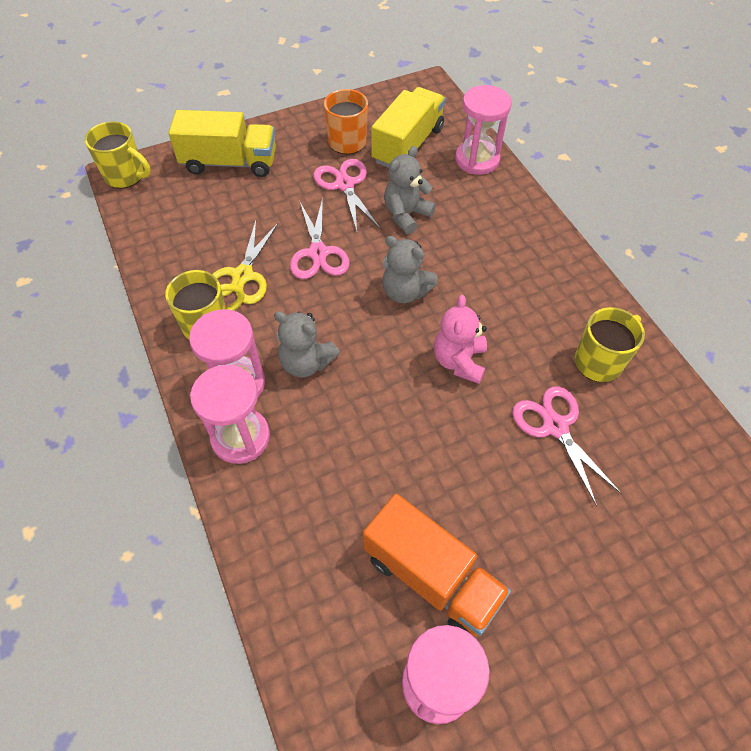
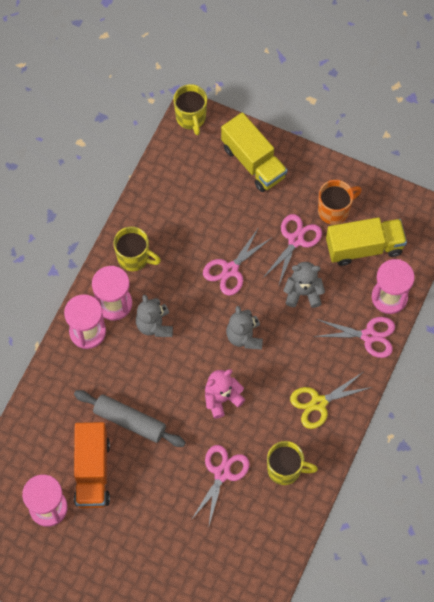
camera: 50 degrees right, 10 degrees up
yellow scissors [213,221,279,304] -> yellow scissors moved to [290,372,372,429]
none -> grey rolling pin [74,390,186,447]
none -> pink scissors [314,317,395,358]

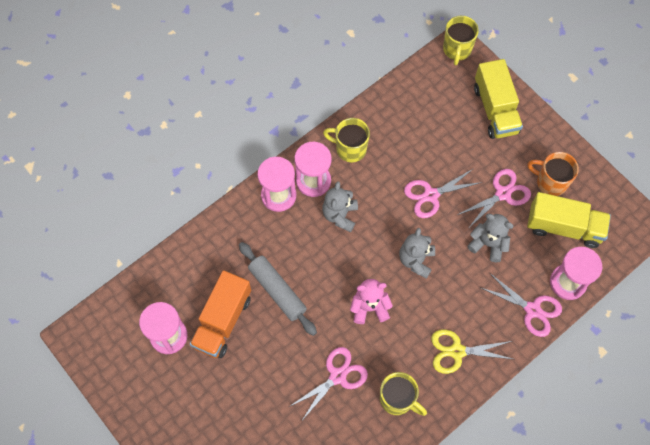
camera: 25 degrees right, 0 degrees up
yellow mug [113,227,161,271] -> yellow mug turned 150 degrees clockwise [323,118,370,162]
orange mug [318,180,362,225] -> orange mug turned 150 degrees counterclockwise [527,152,579,196]

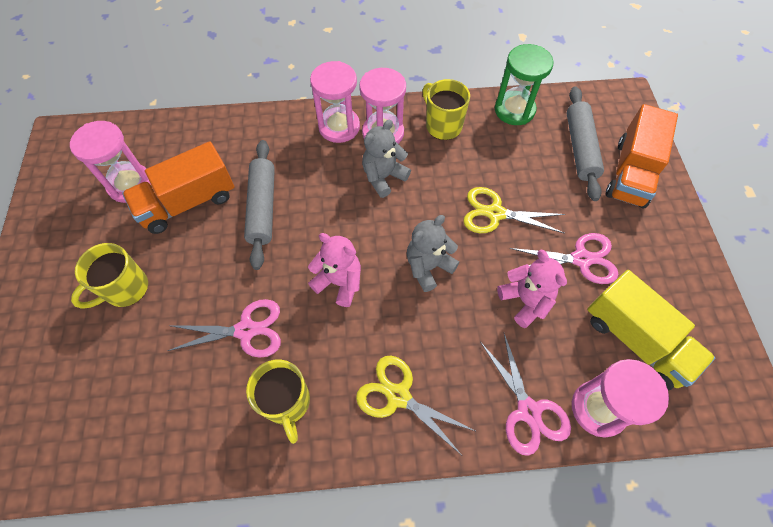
camera: 35 degrees right, 5 degrees down
pink scissors [404,168,483,218] -> yellow scissors [463,187,565,234]
yellow mug [443,16,479,65] -> yellow mug moved to [71,243,148,309]
grey teddy bear [467,214,513,262] -> pink teddy bear [497,250,567,328]
yellow truck [474,59,523,139] -> orange truck [606,104,678,208]
orange mug [527,152,579,196] -> none
none -> green hourglass [495,44,554,125]
none -> grey rolling pin [566,86,604,201]

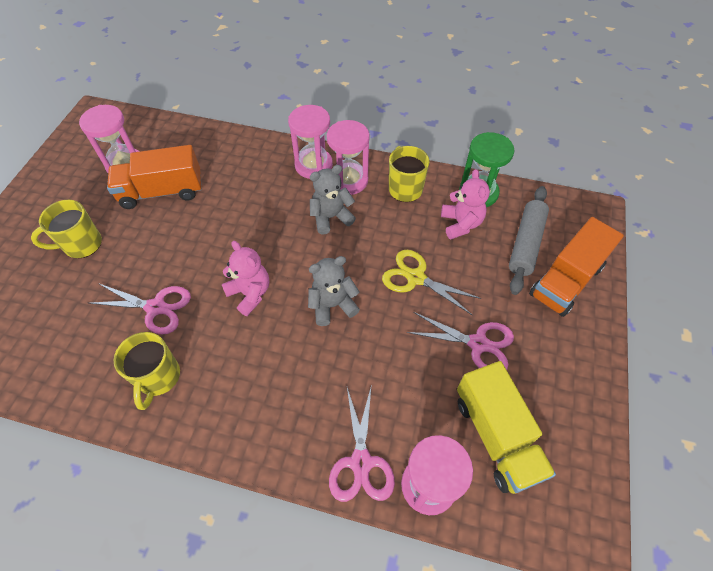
camera: 20 degrees right, 5 degrees down
grey rolling pin [244,140,275,270] -> none
yellow scissors [356,356,475,454] -> none
pink teddy bear [497,250,567,328] -> pink teddy bear moved to [441,169,490,239]

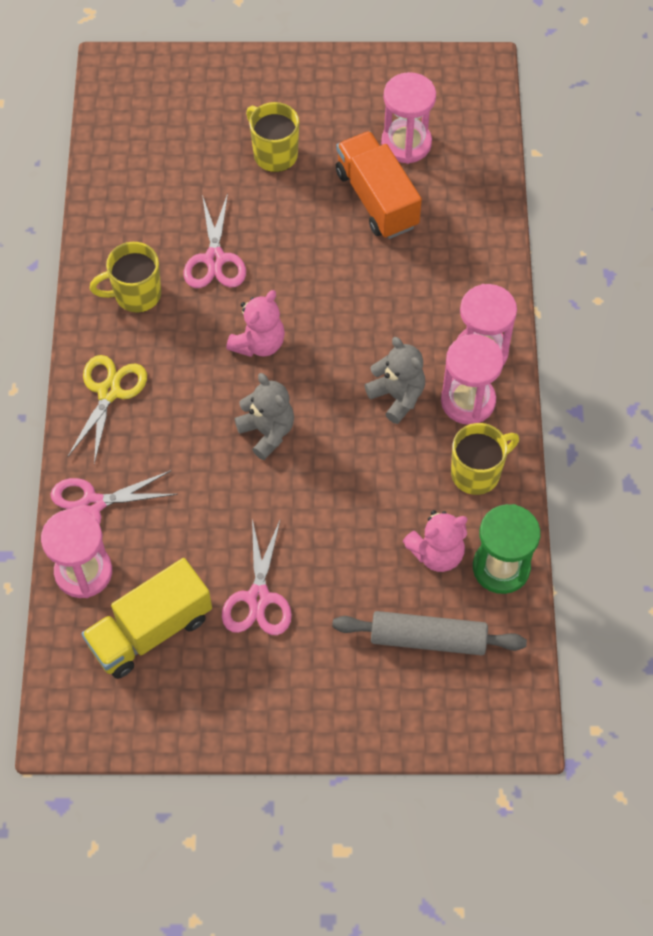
camera: 75 degrees right, 5 degrees up
yellow scissors [382,250,482,315] -> yellow scissors moved to [68,355,147,464]
orange truck [529,217,624,317] -> none

